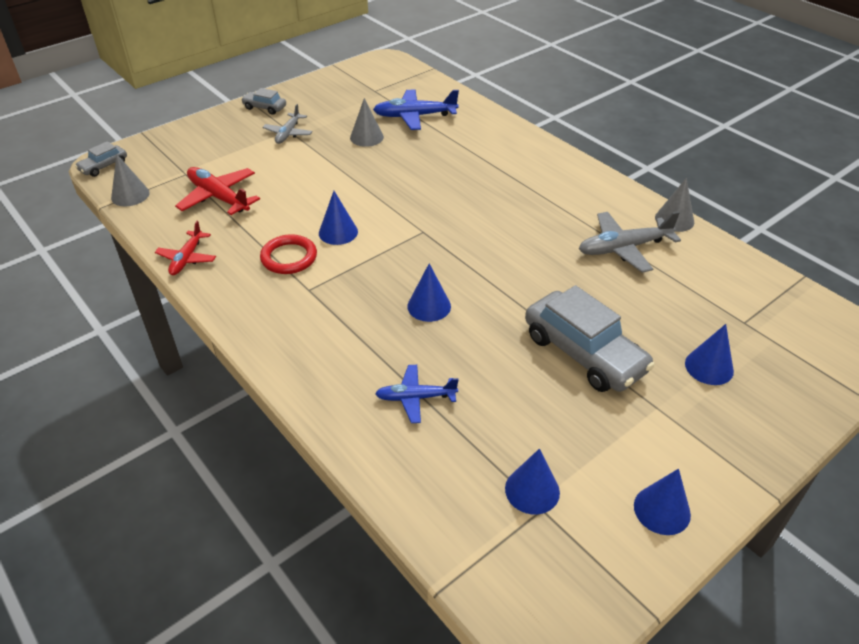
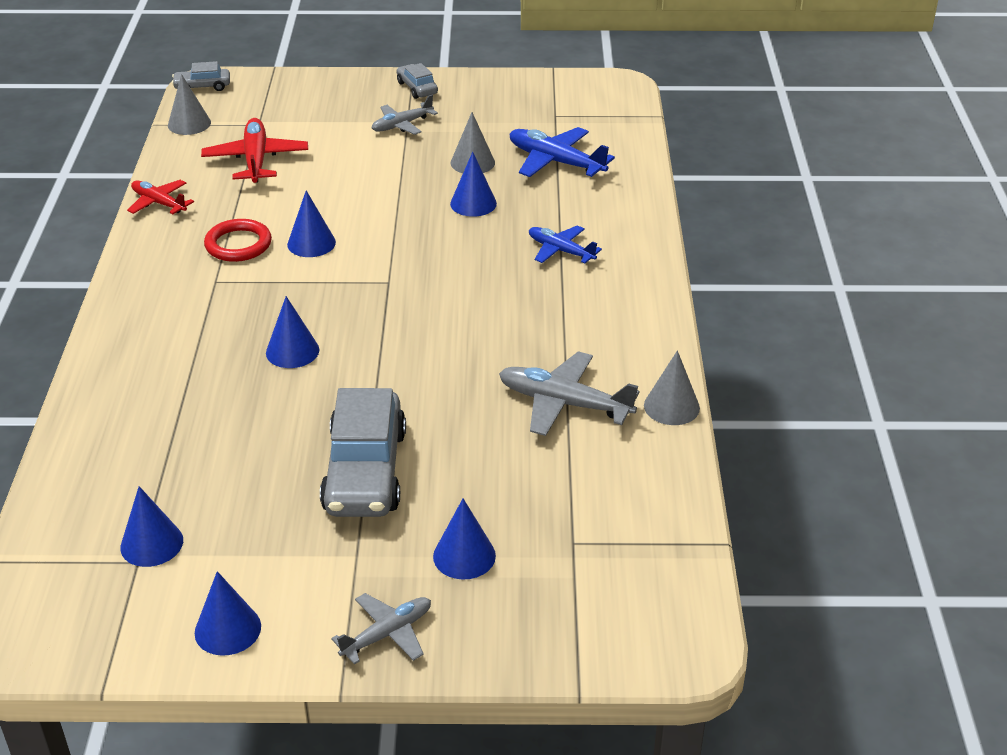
camera: 40 degrees right, 5 degrees down
red plane [155,221,216,275] -> red plane turned 75 degrees clockwise [127,180,194,214]
blue plane [375,365,459,423] -> blue plane moved to [529,225,602,263]
none -> grey plane [331,593,431,665]
none -> blue cone [450,152,497,217]

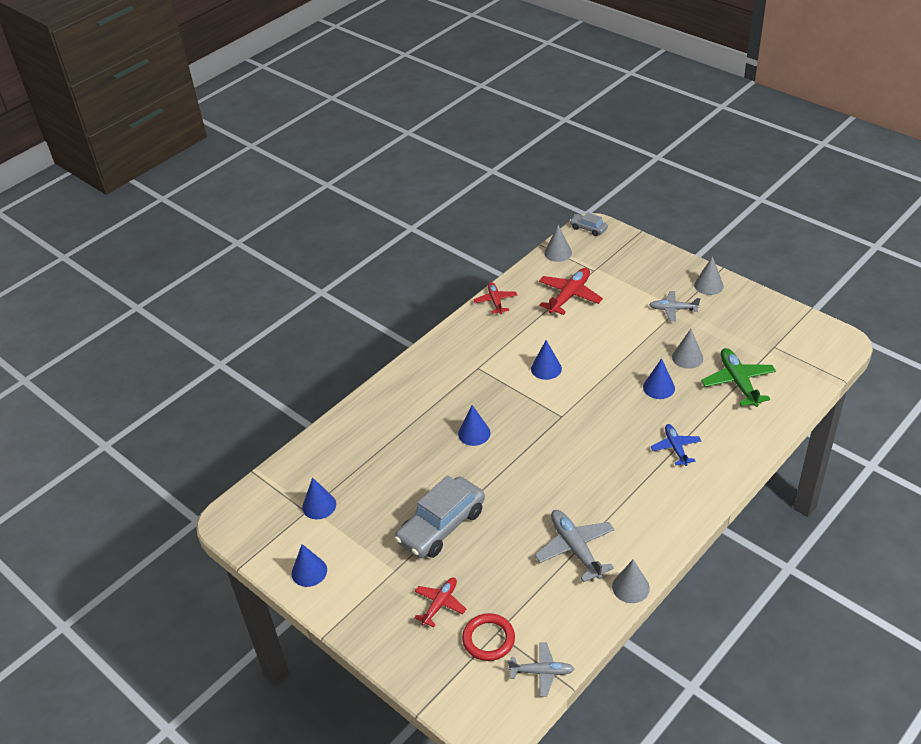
camera: 45 degrees right, 5 degrees up
red ring [204,219,272,262] -> red ring moved to [462,613,515,661]
grey plane [331,593,431,665] -> grey plane moved to [508,643,574,697]
grey car [397,63,438,99] -> grey cone [694,256,724,295]
blue cone [433,499,496,579] -> red plane [414,578,466,628]
blue plane [510,127,615,177] -> green plane [701,348,776,407]

